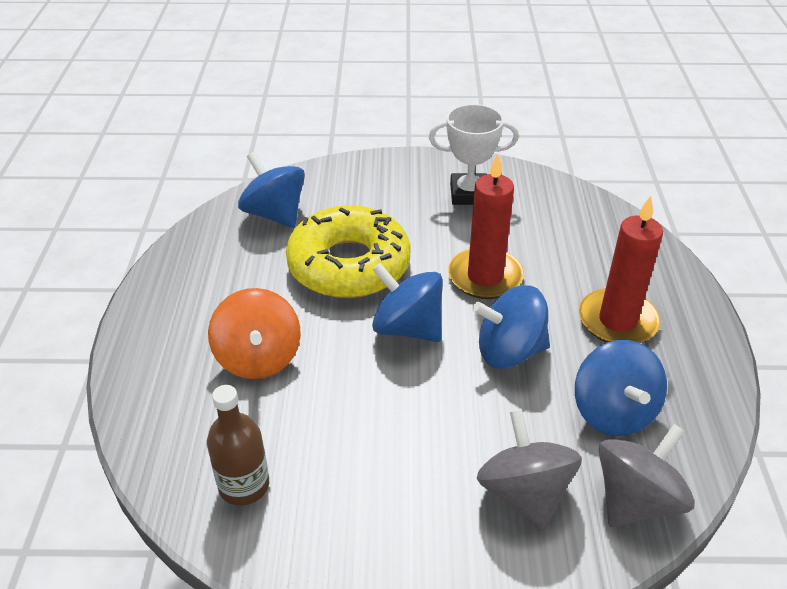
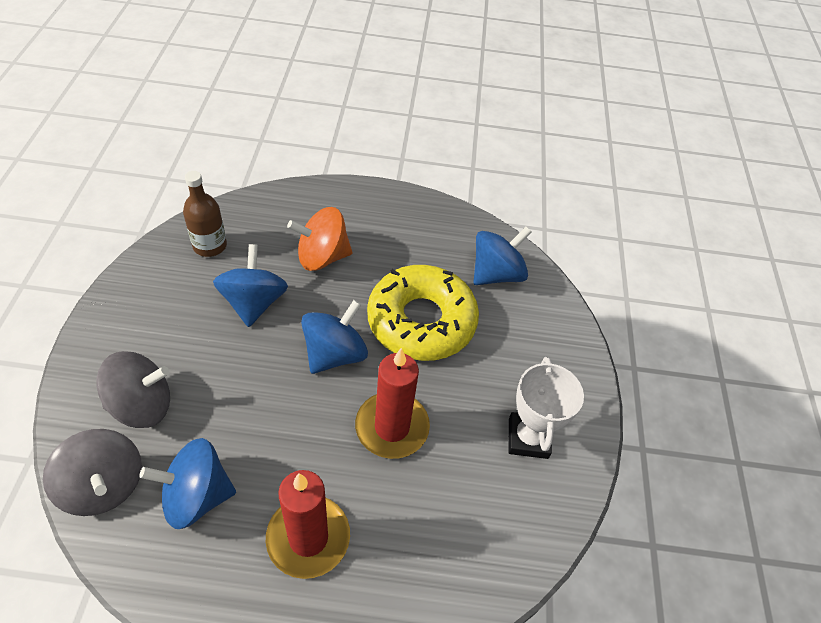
camera: 90 degrees right, 10 degrees up
blue spinning top [473,285,550,369] -> blue spinning top moved to [213,244,288,327]

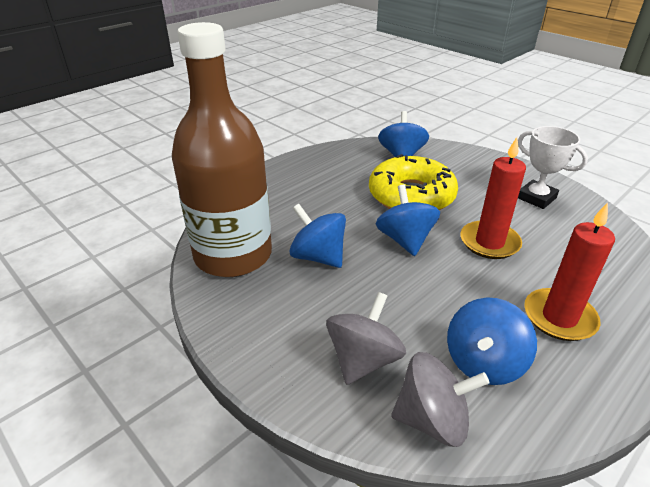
camera: 45 degrees left, 15 degrees down
brown bottle [183,171,227,257] -> brown bottle [172,22,272,277], size x2.37
orange spinning top [287,207,352,271] -> none

